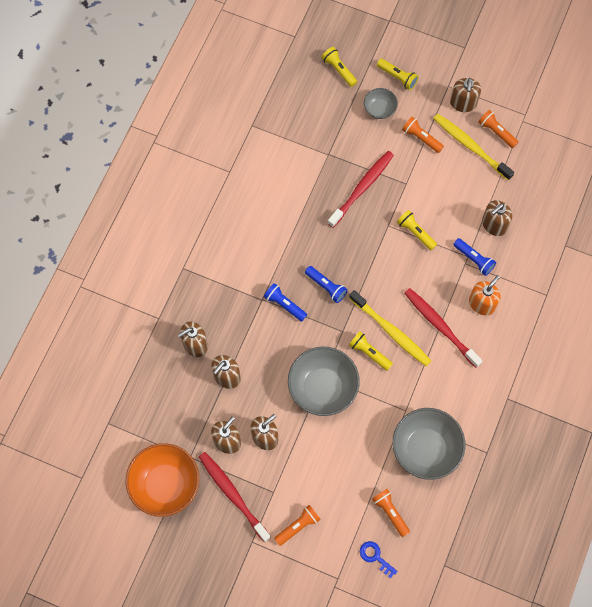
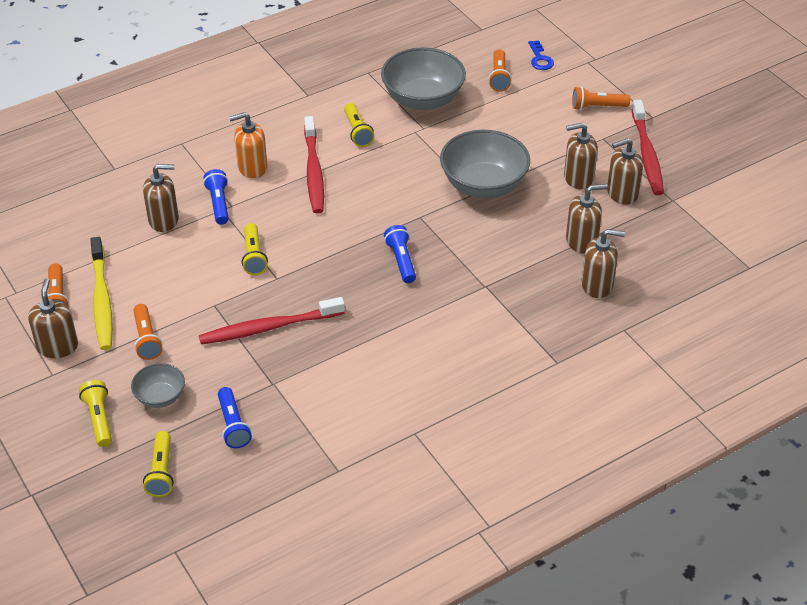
camera: 145 degrees left, 25 degrees down
orange bowl [126,443,199,517] -> none
blue flashlight [264,283,307,321] -> blue flashlight moved to [218,387,252,448]
yellow toothbrush [349,290,431,366] -> none
yellow flashlight [349,332,393,371] -> yellow flashlight moved to [344,103,374,147]
brown soap dispenser [450,78,481,112] -> brown soap dispenser turned 45 degrees counterclockwise [28,279,78,358]

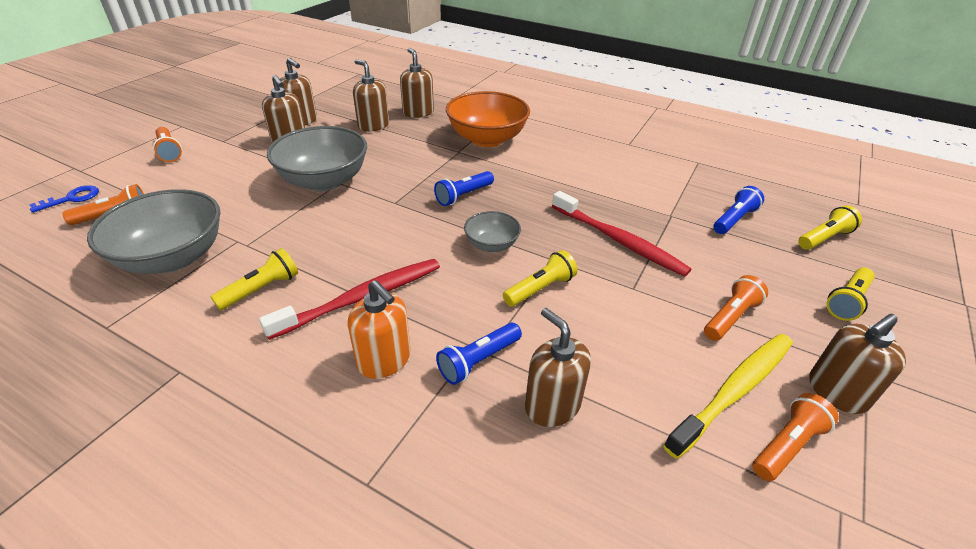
camera: 120 degrees left, 5 degrees down
grey bowl [131,363,185,408] -> grey bowl moved to [464,211,521,252]
red toothbrush [632,100,664,195] -> none
none -> orange bowl [446,91,530,147]

